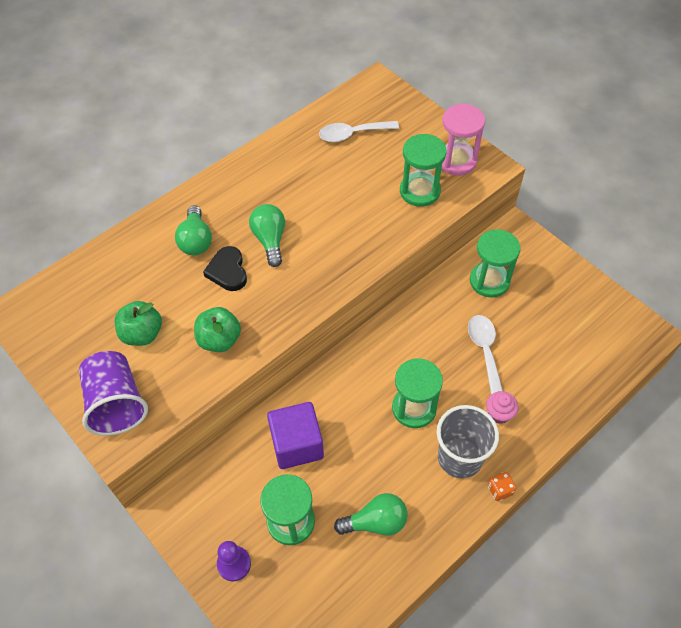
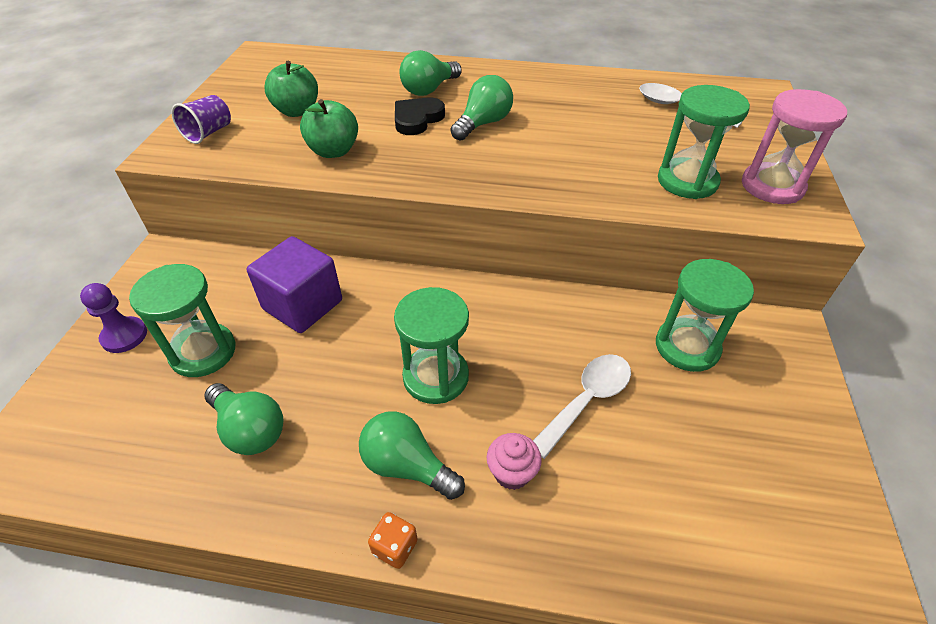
camera: 50 degrees right, 10 degrees down
purple cup [79,351,148,436] -> purple cup [171,95,231,144], size x0.58
grey cup [437,405,499,478] -> green light bulb [359,411,465,500]

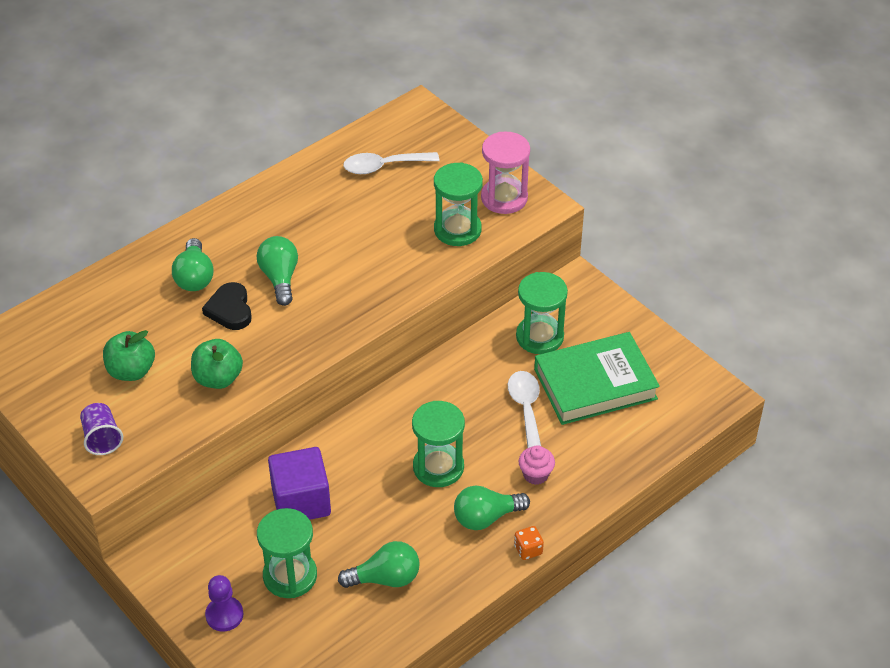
camera: 50 degrees left, 0 degrees up
none -> green book [534,332,660,425]

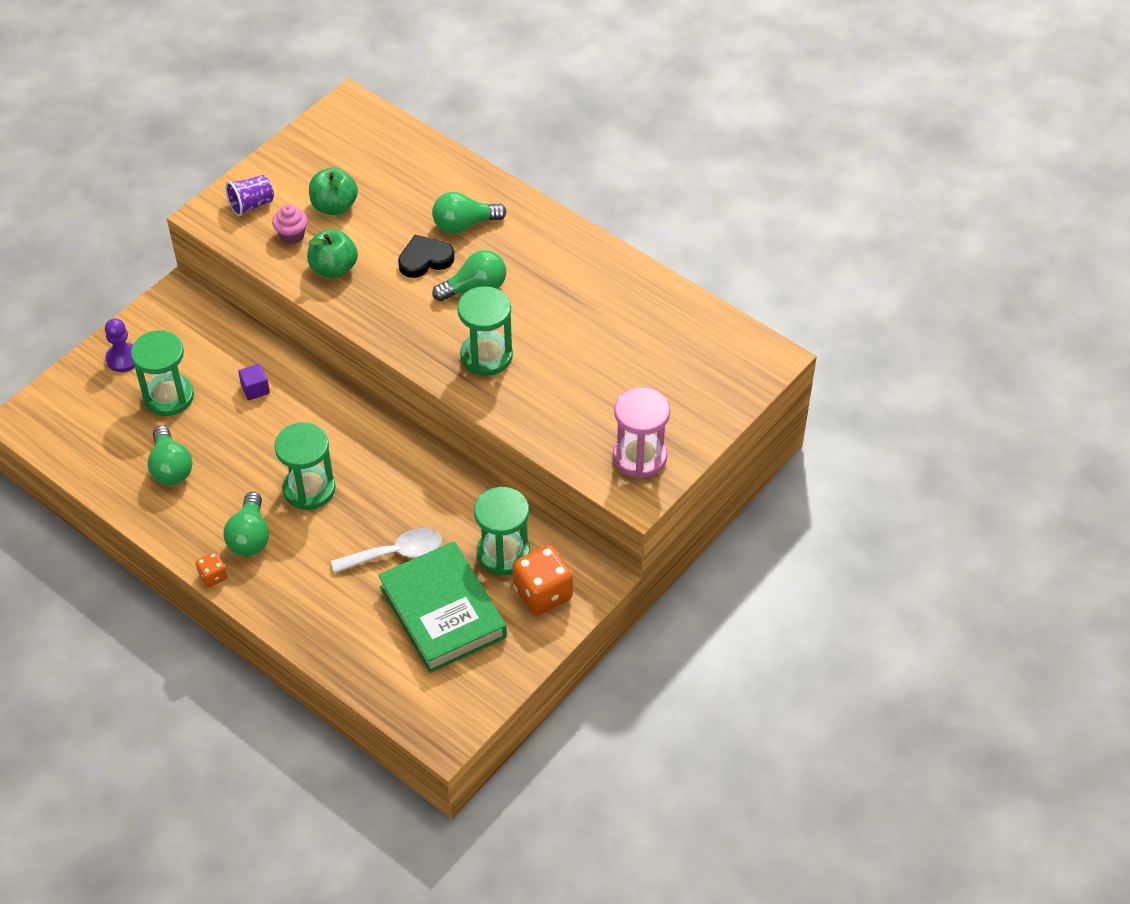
camera: 80 degrees right, 5 degrees up
purple cube [268,447,331,520] -> purple cube [238,364,270,400], size x0.47
white spoon [343,152,439,174] -> none
green hourglass [434,162,483,246] -> green hourglass moved to [457,286,513,376]
green light bulb [454,485,530,530] -> green light bulb turned 150 degrees counterclockwise [223,492,269,556]
pink cupcake [519,445,555,485] -> pink cupcake moved to [272,204,308,244]
none -> orange dice [512,545,573,615]

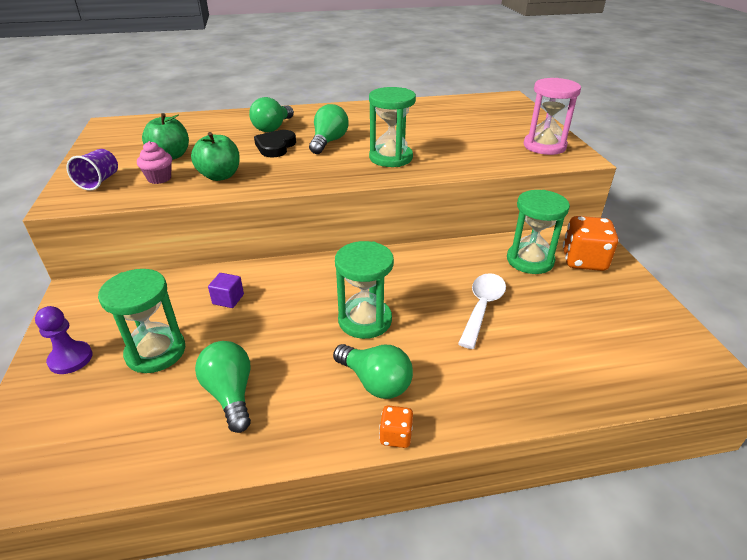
camera: 50 degrees left, 15 degrees down
green light bulb [148,426,193,485] -> green light bulb turned 135 degrees counterclockwise [195,341,251,433]
green book [378,541,507,673] -> none

